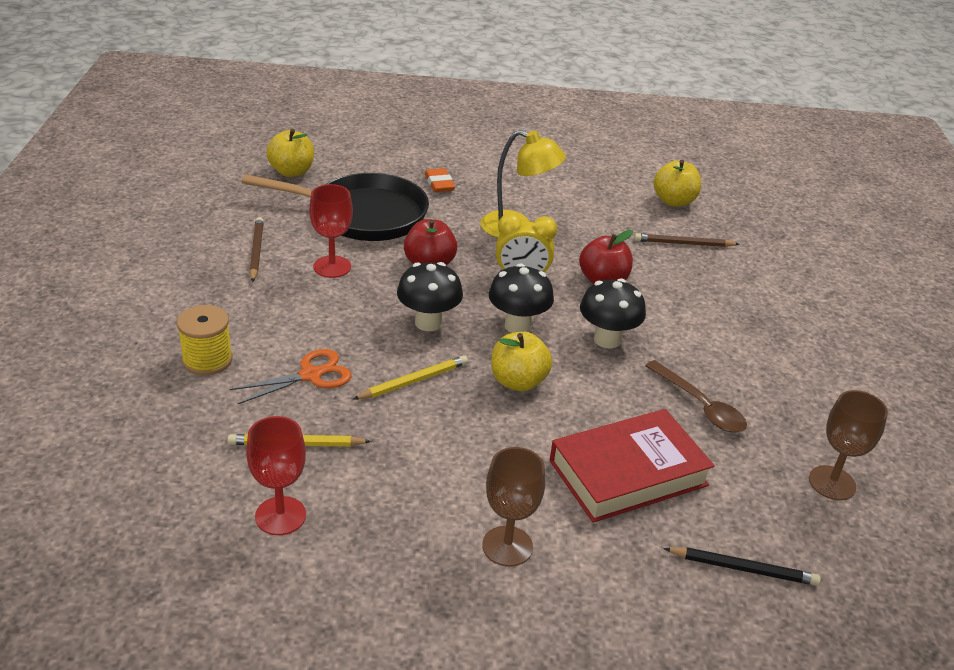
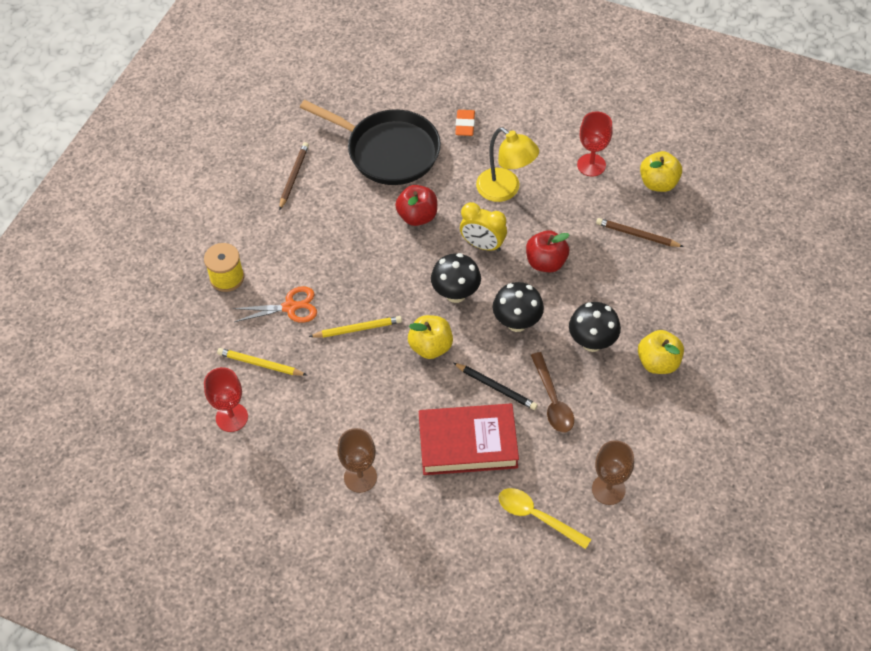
camera: 25 degrees right, 20 degrees up
yellow apple [266,129,314,177] -> yellow apple moved to [638,330,684,374]
red goblet [309,184,353,278] -> red goblet moved to [577,111,612,177]
black mushroom [397,262,463,331] -> black mushroom moved to [569,302,621,352]
black pencil [663,547,821,586] -> black pencil moved to [454,363,538,410]
none -> yellow spoon [499,488,591,549]

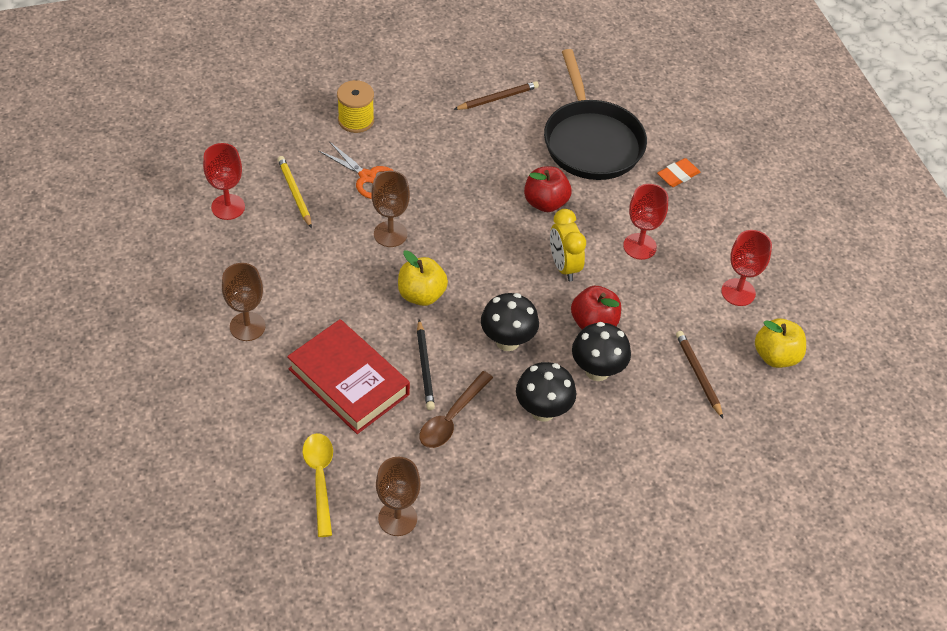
camera: 45 degrees right, 5 degrees down
yellow pencil [309,316,402,338] -> brown goblet [371,171,410,247]
black mushroom [431,253,481,303] -> black mushroom moved to [572,322,631,381]
yellow lamp [476,127,539,202] -> red goblet [623,184,668,260]
yellow apple [638,330,684,374] -> none

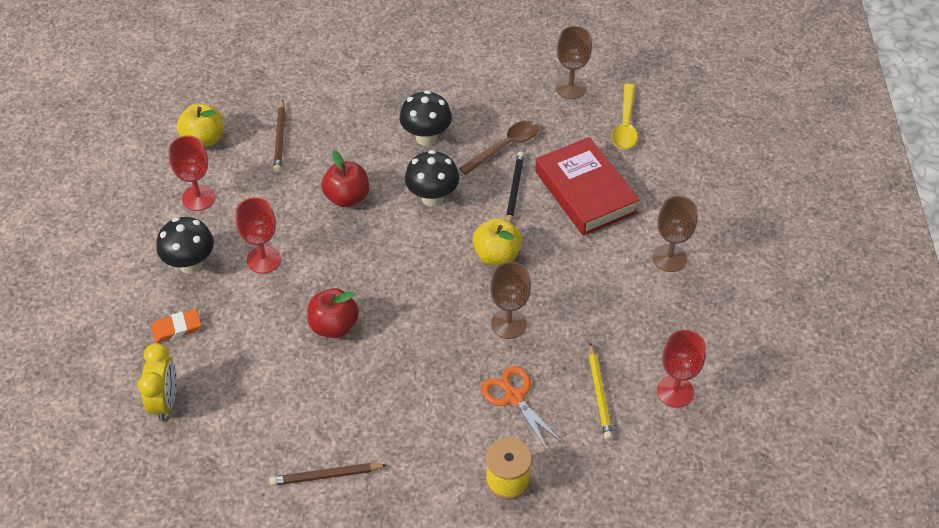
camera: 160 degrees left, 0 degrees up
black pan [544,49,647,180] -> none
yellow clock [550,209,586,281] -> yellow clock moved to [138,343,177,421]
black mushroom [572,322,631,381] -> black mushroom moved to [156,217,214,274]

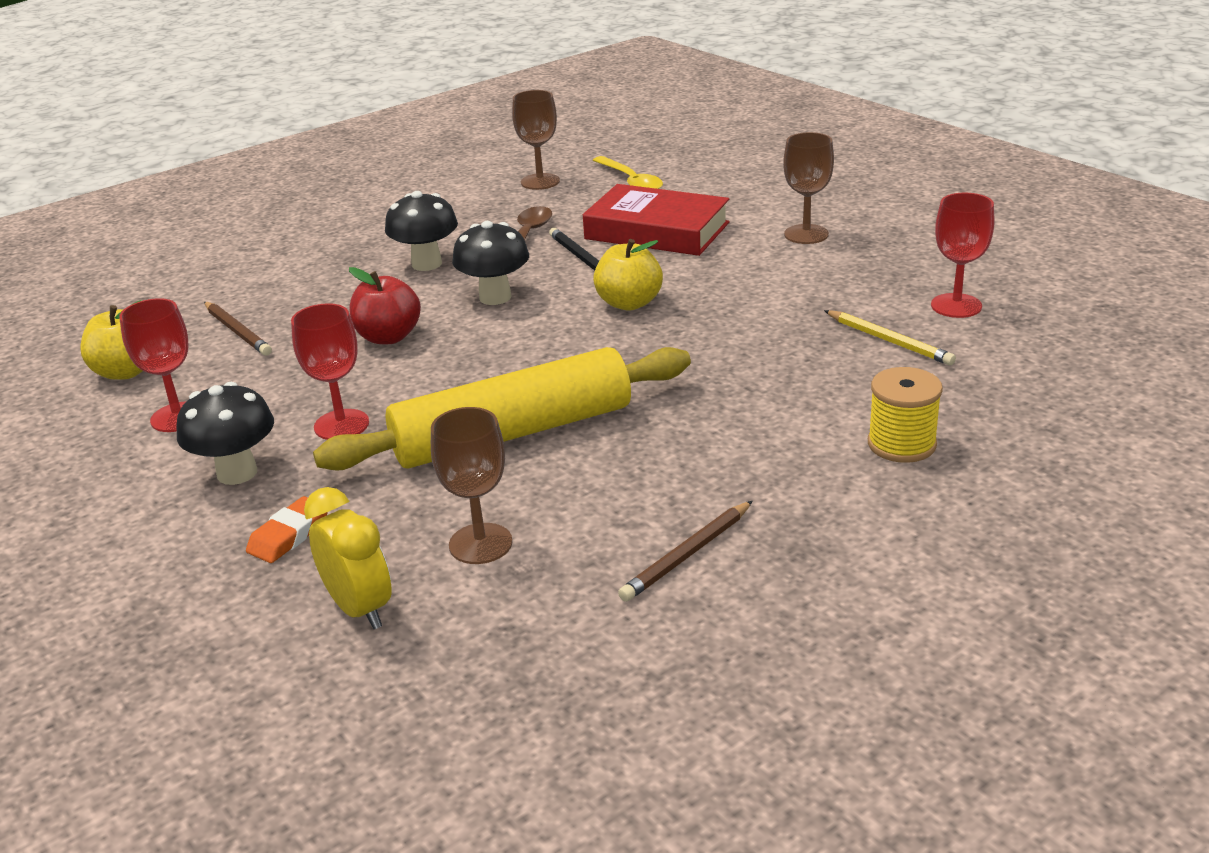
camera: 35 degrees left, 20 degrees down
red apple [307,288,359,338] -> yellow rolling pin [313,347,691,471]
orange scissors [481,366,563,451] -> none
brown goblet [490,262,531,339] -> brown goblet moved to [431,407,512,564]

